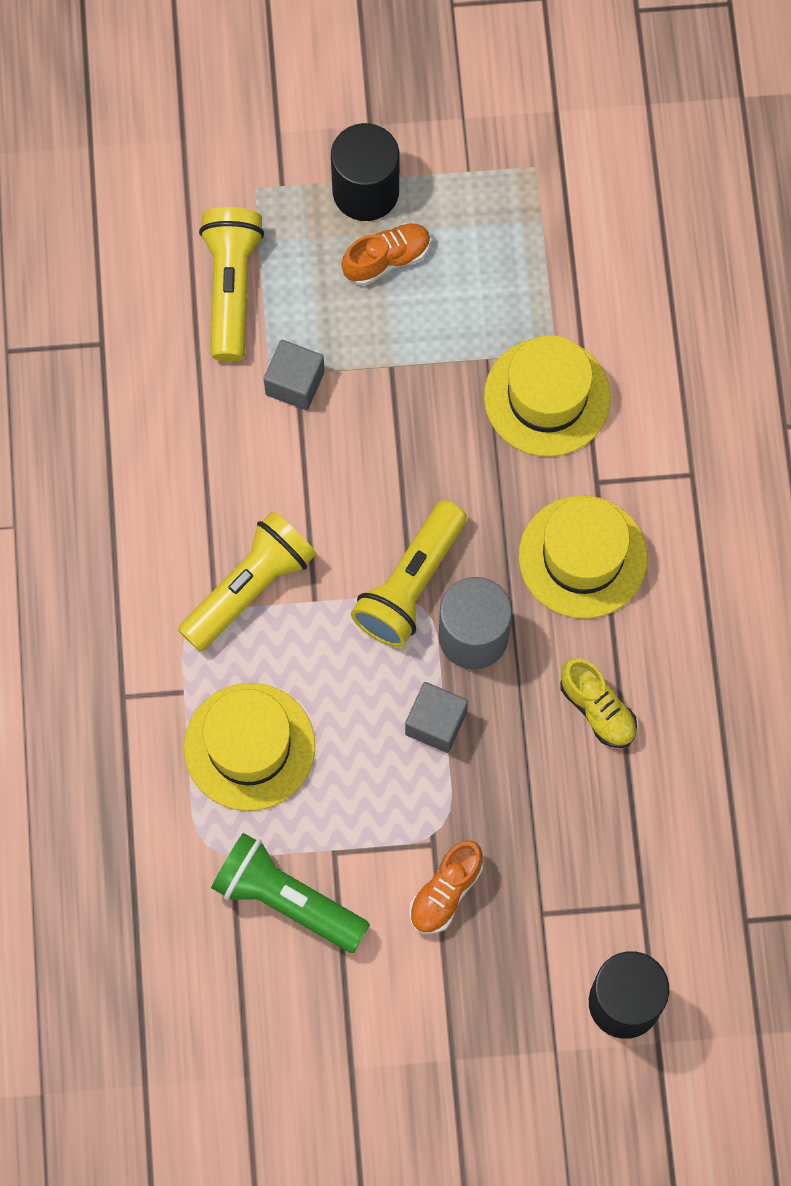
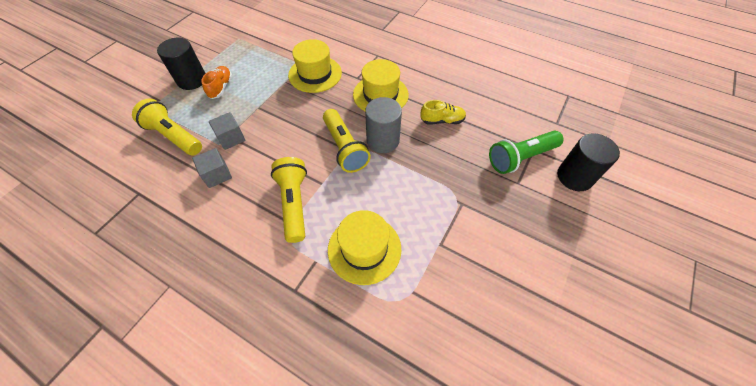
camera: 55 degrees left, 15 degrees down
green flashlight [211,833,370,953] -> green flashlight moved to [489,131,564,174]
grey cube [405,682,468,753] -> grey cube moved to [192,148,232,188]
orange shoe [409,840,483,934] -> none

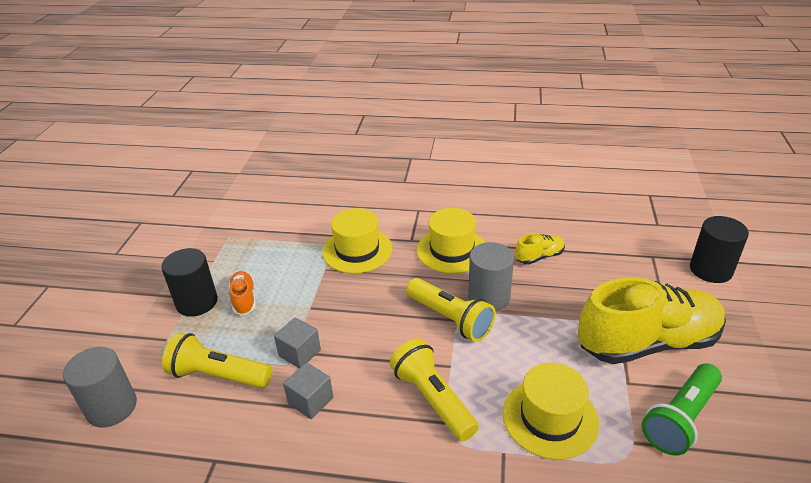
camera: 20 degrees left, 20 degrees down
green flashlight [489,131,564,174] -> green flashlight moved to [642,363,722,456]
none -> grey cylinder [63,347,137,427]
none -> yellow shoe [578,277,726,364]

